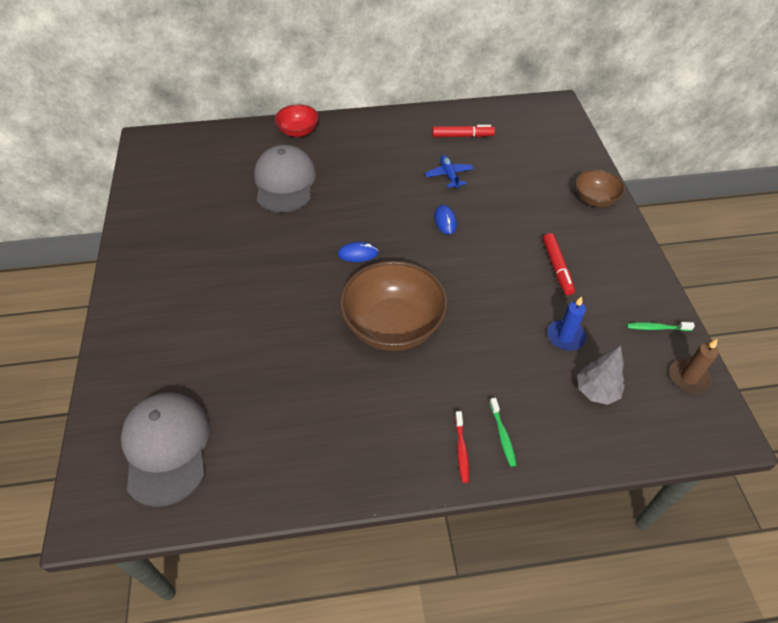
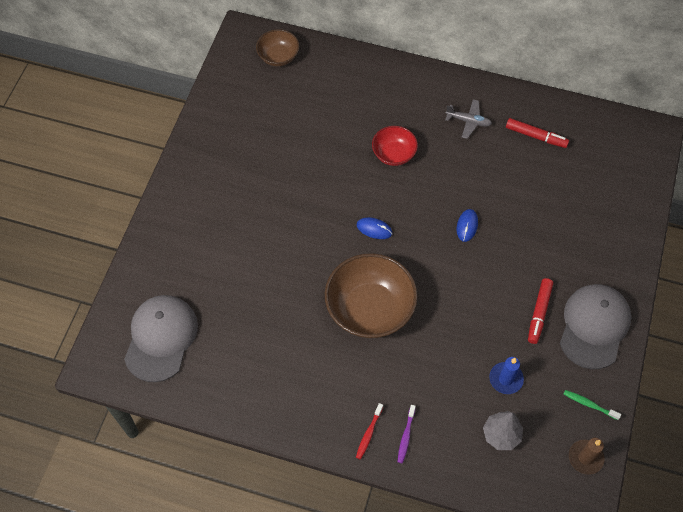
camera: 25 degrees right, 10 degrees up
grey cap [254,145,316,212] -> grey cap moved to [560,284,632,369]
red bowl [275,104,319,137] -> red bowl moved to [372,126,418,166]
blue plane [425,155,474,189] -> none
green toothbrush [489,398,517,467] -> purple toothbrush [398,405,416,463]
brown bowl [575,169,625,207] -> brown bowl moved to [256,29,299,66]
none -> grey plane [445,99,492,139]

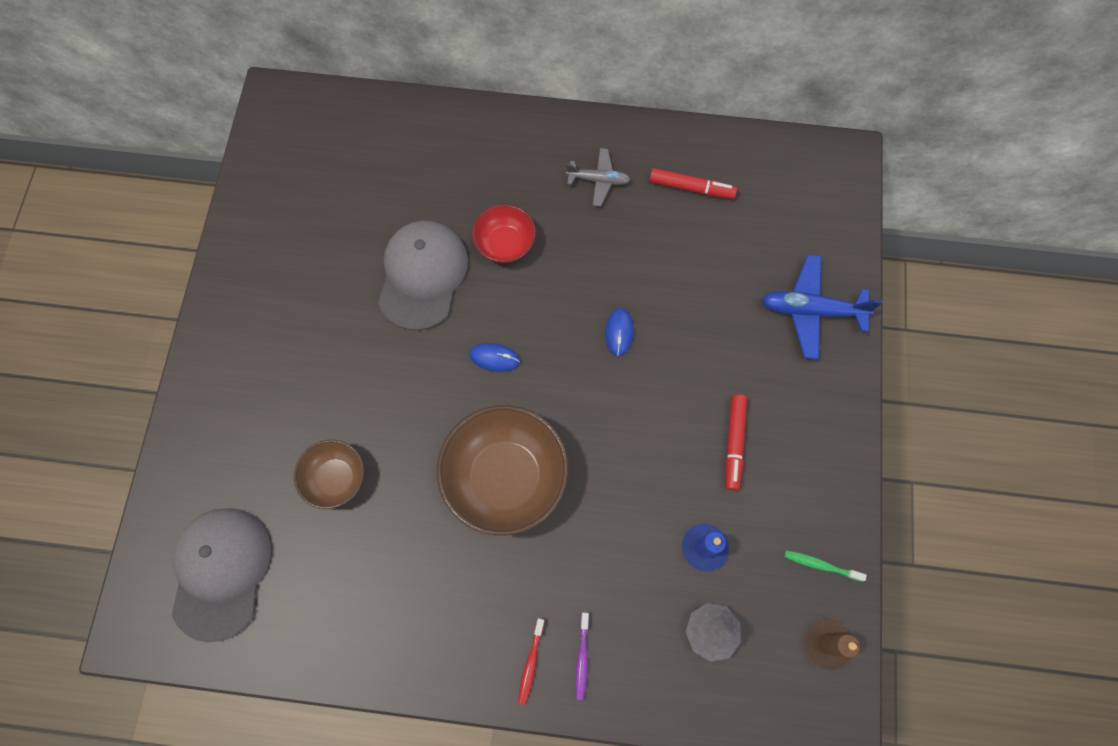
camera: 10 degrees left, 10 degrees up
brown bowl [256,29,299,66] -> brown bowl moved to [294,440,364,509]
grey cap [560,284,632,369] -> grey cap moved to [378,221,468,330]
none -> blue plane [761,254,883,360]

